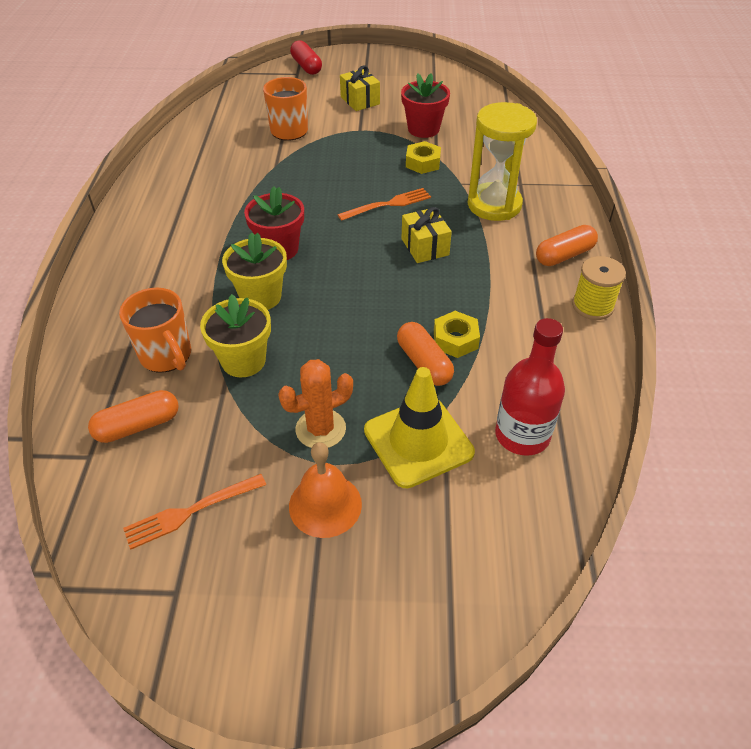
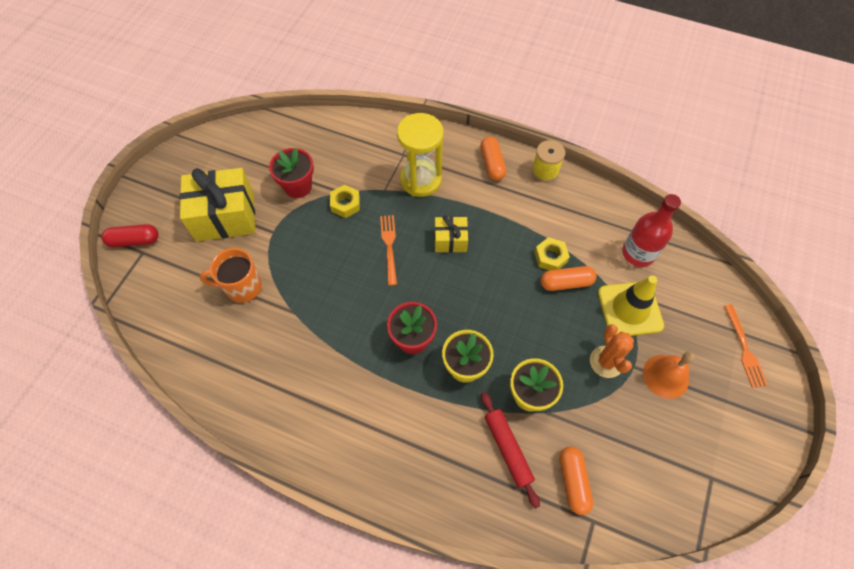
camera: 70 degrees left, 15 degrees up
orange mug [119,288,191,373] -> red rolling pin [481,392,540,508]
orange fork [123,474,266,550] -> orange fork moved to [724,304,768,388]
yellow gift [340,65,380,111] -> yellow gift [179,168,255,242], size x1.89

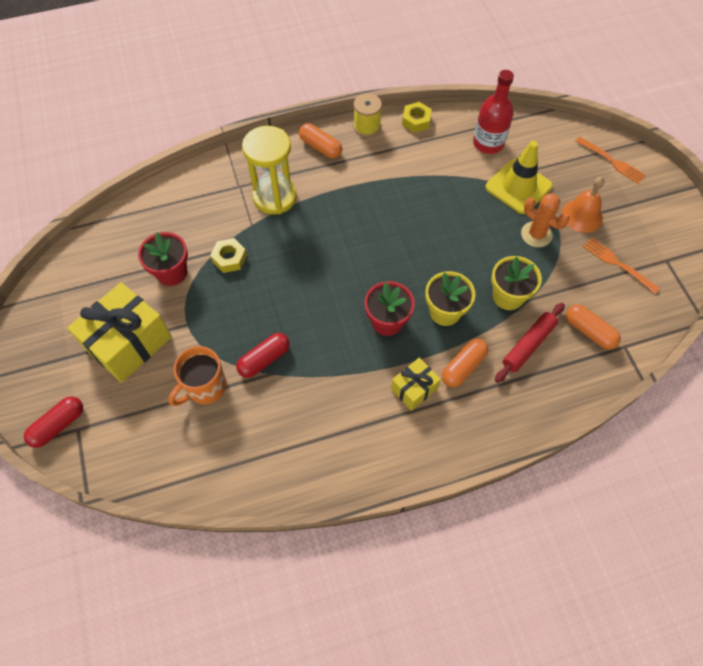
camera: 40 degrees left, 0 degrees up
orange fork [380,215,397,286] -> orange fork moved to [583,237,660,294]
yellow gift [434,215,468,252] -> yellow gift moved to [391,357,441,411]
red rolling pin [481,392,540,508] -> red rolling pin turned 75 degrees counterclockwise [495,303,565,383]
yellow nut [534,237,570,270] -> yellow nut moved to [402,102,432,133]
orange capsule [541,266,597,291] -> orange capsule moved to [442,339,488,387]
none -> red capsule [236,333,290,378]

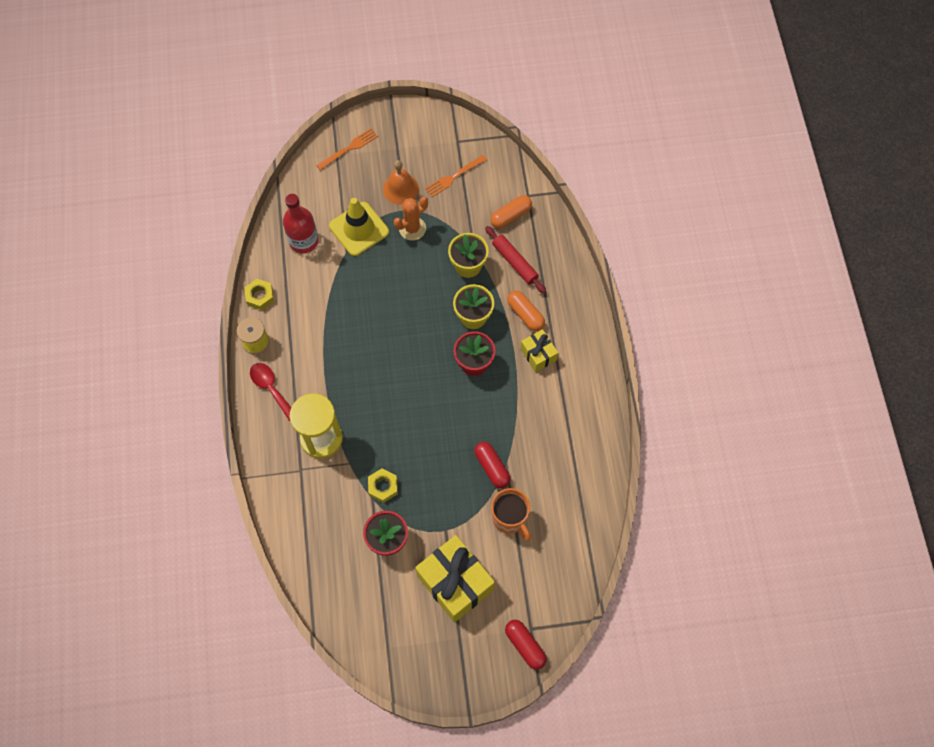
camera: 80 degrees left, 5 degrees up
orange capsule [299,123,342,159] -> red spoon [250,363,291,421]

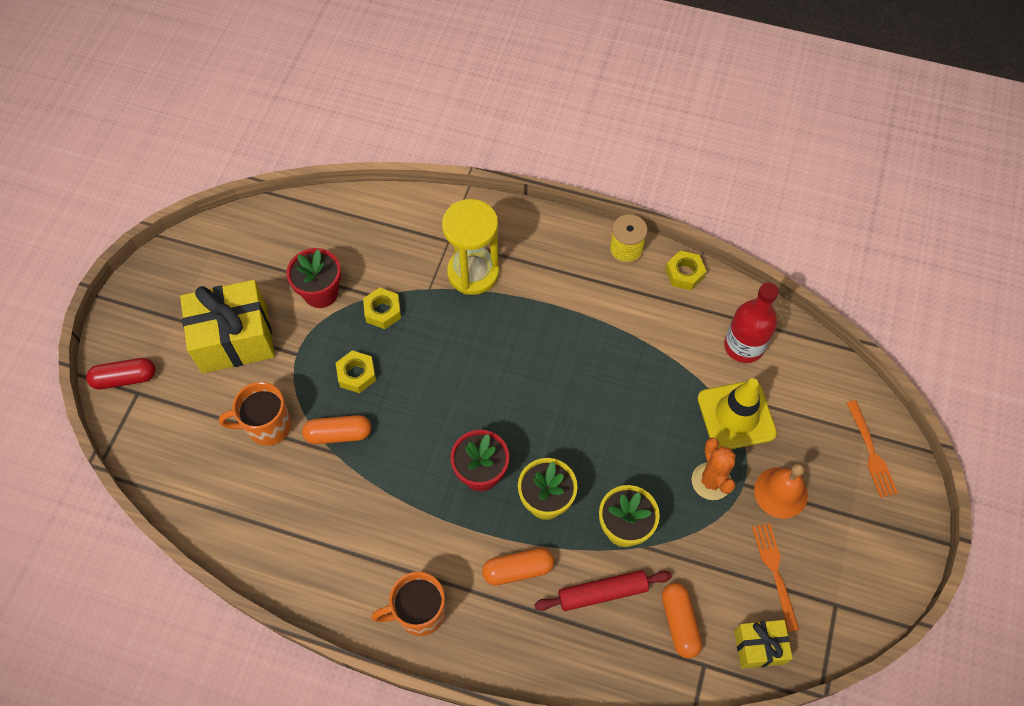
camera: 115 degrees right, 5 degrees down
red spoon [250,363,291,421] -> none
red capsule [474,442,511,488] -> orange capsule [302,415,371,444]
yellow gift [520,329,558,372] -> yellow gift moved to [734,620,793,669]
none -> yellow nut [336,350,376,393]
none -> orange mug [371,572,446,636]

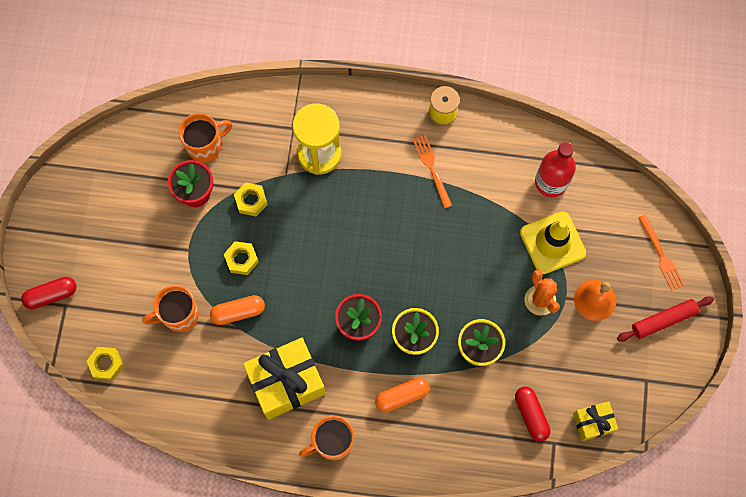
camera: 10 degrees left, 10 degrees up
yellow gift [180,280,275,373] -> yellow gift moved to [243,338,326,420]
red rolling pin [534,570,672,611] -> red rolling pin moved to [617,296,714,342]
orange capsule [662,583,702,659] -> red capsule [515,386,551,442]
yellow nut [665,251,706,290] -> yellow nut moved to [87,347,124,380]
orange fork [752,523,799,632] -> orange fork moved to [413,135,452,208]
none -> orange mug [179,113,233,162]

